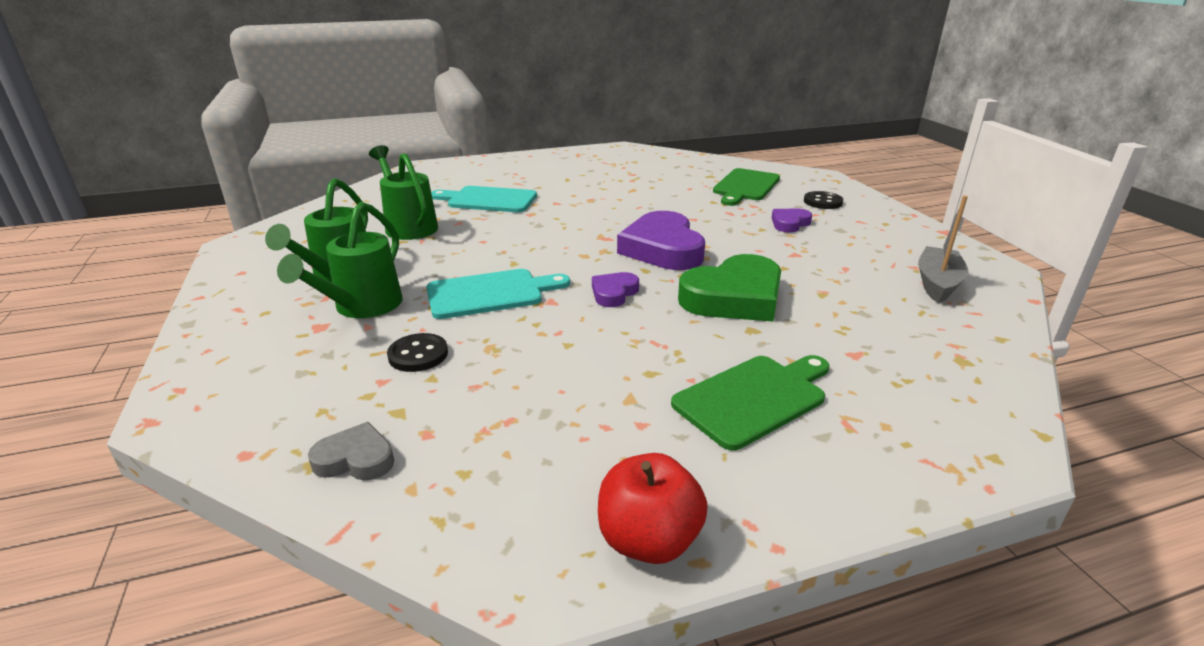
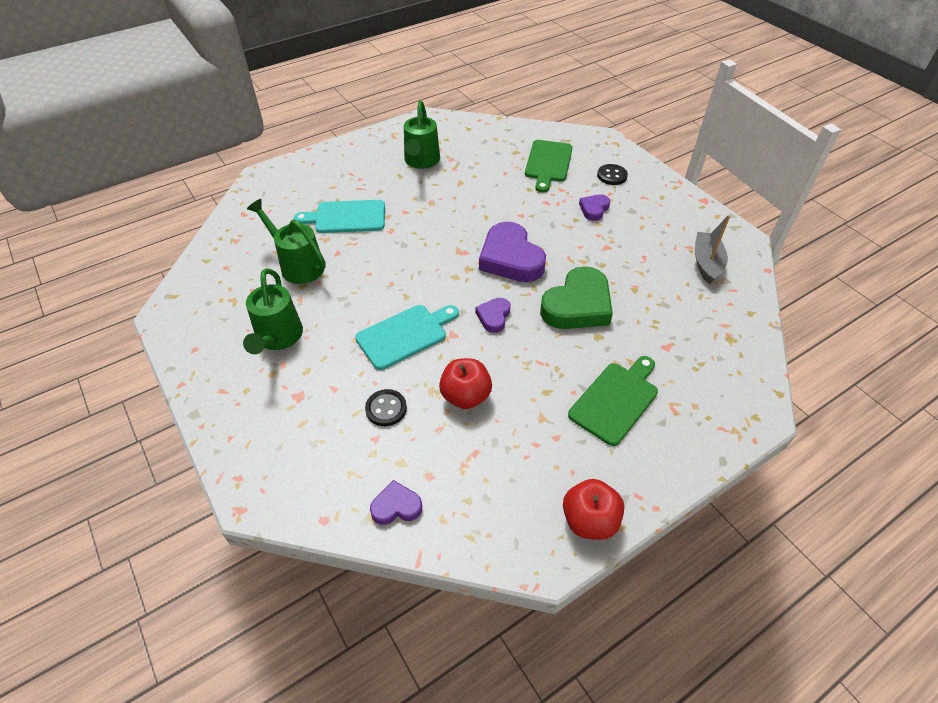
camera: 15 degrees left, 20 degrees up
green watering can [277,202,403,318] -> green watering can moved to [404,101,440,169]
grey heart [308,422,394,480] -> purple heart [370,480,422,525]
none -> red apple [439,358,492,409]

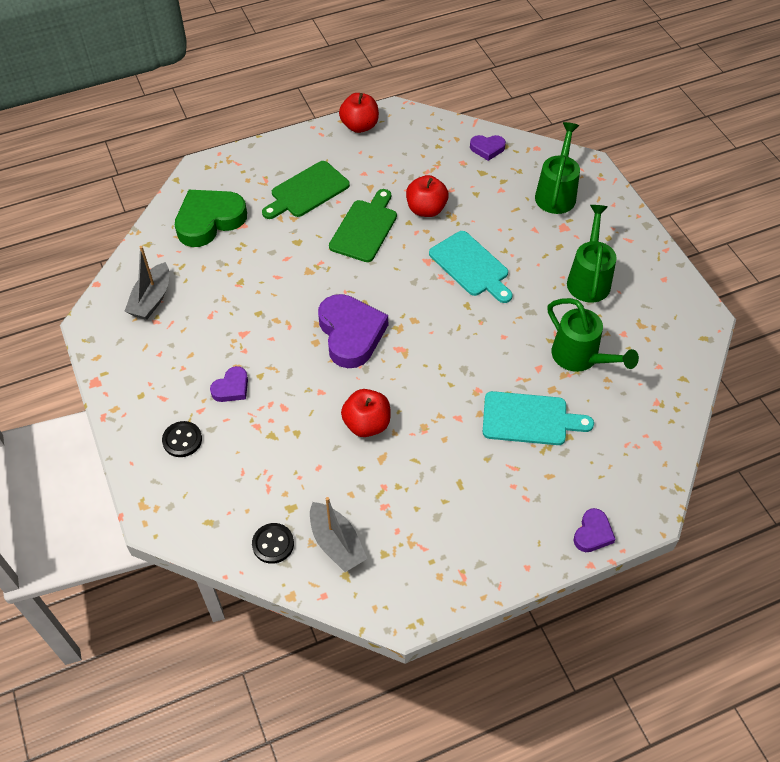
camera: 170 degrees left, 5 degrees up
turquoise cutting board [355,305,459,370] -> turquoise cutting board turned 105 degrees counterclockwise [429,231,513,303]
black button [365,389,407,426] -> black button moved to [252,523,294,564]
green watering can [404,101,440,169] -> green watering can moved to [535,122,580,214]
purple heart [475,298,511,333] -> purple heart moved to [573,508,616,552]
green cutting board [525,140,573,193] -> green cutting board moved to [329,189,397,262]
green heart [540,266,613,329] -> green heart moved to [175,190,247,247]
none -> grey boat [310,497,368,572]
none -> red apple [341,389,391,437]

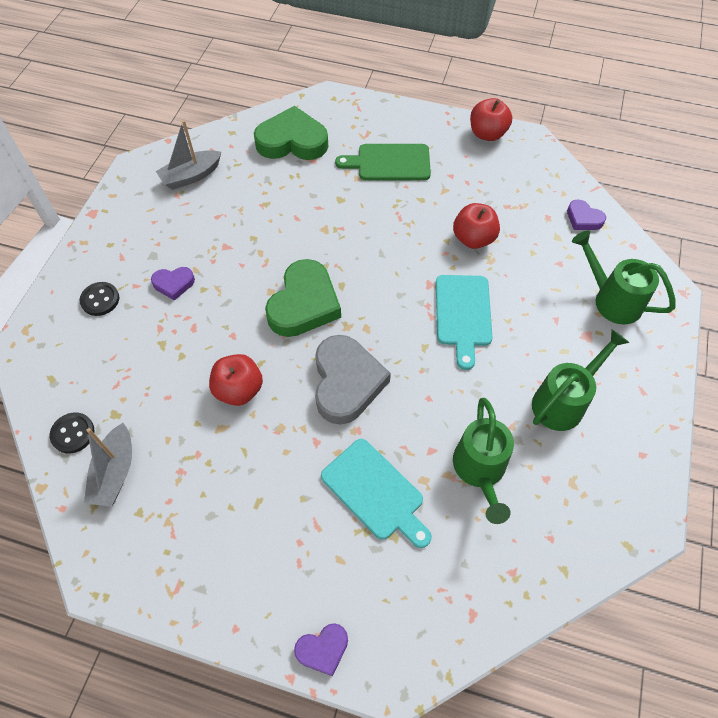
camera: 40 degrees right, 5 degrees up
purple heart [318,294,388,368] -> green heart [265,259,341,337]
green cutting board [329,189,397,262] -> none
green watering can [535,122,580,214] -> green watering can turned 105 degrees counterclockwise [572,230,676,325]
none -> grey heart [315,335,391,424]

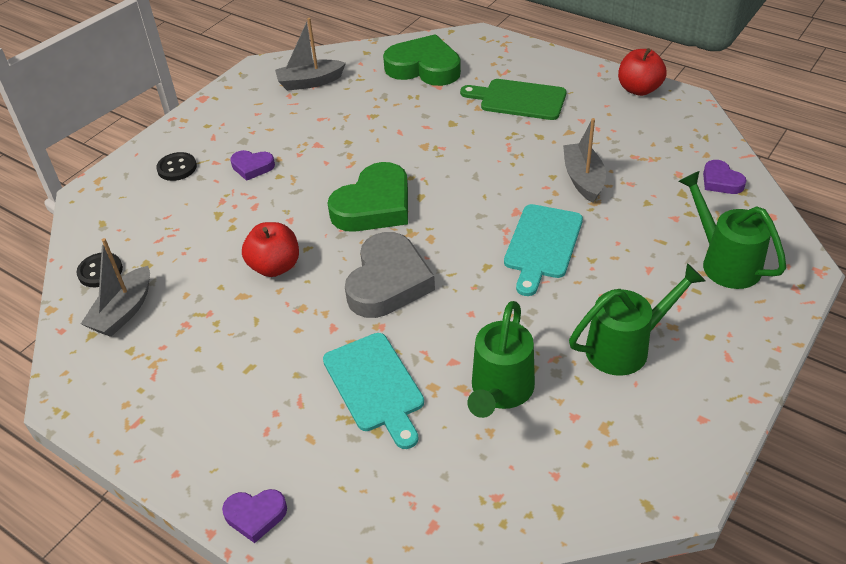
camera: 20 degrees right, 15 degrees down
red apple [453,203,500,249] -> grey boat [563,118,606,203]

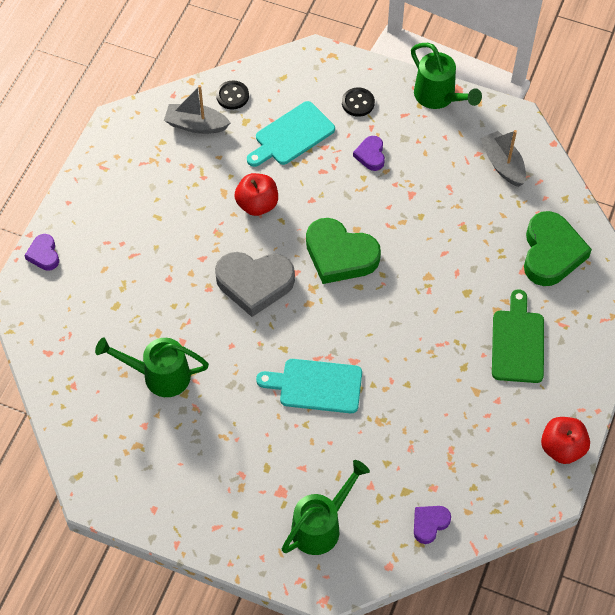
camera: 75 degrees right, 15 degrees up
turquoise cutting board [323,333,424,449] -> turquoise cutting board moved to [247,101,335,167]
grey boat [563,118,606,203] -> none
green watering can [569,263,706,376] -> green watering can moved to [411,43,482,109]

